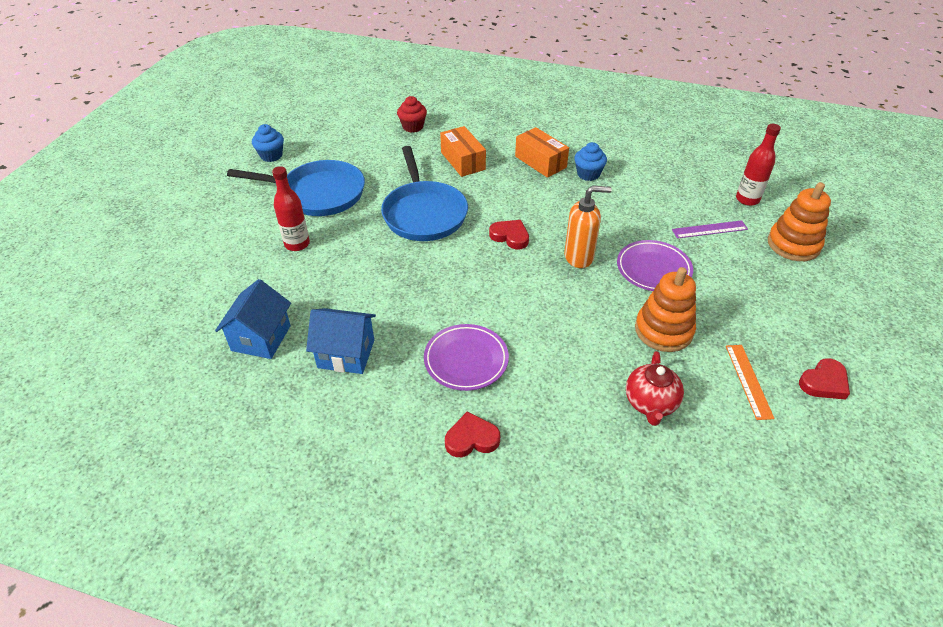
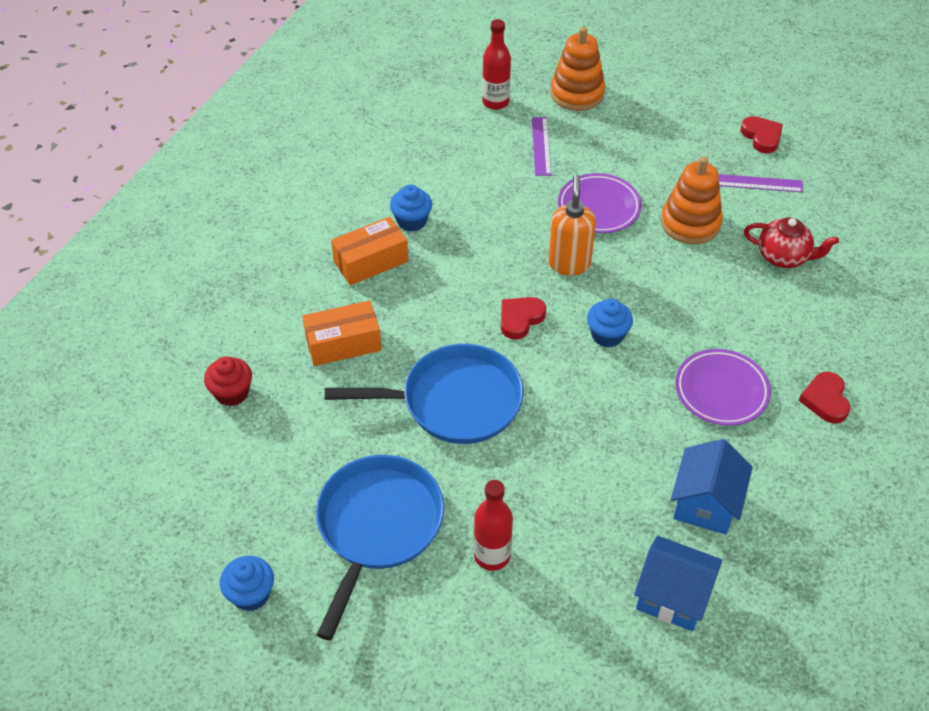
camera: 80 degrees left, 5 degrees up
orange ruler [726,345,775,420] -> purple ruler [718,174,803,192]
none -> blue cupcake [587,299,633,347]

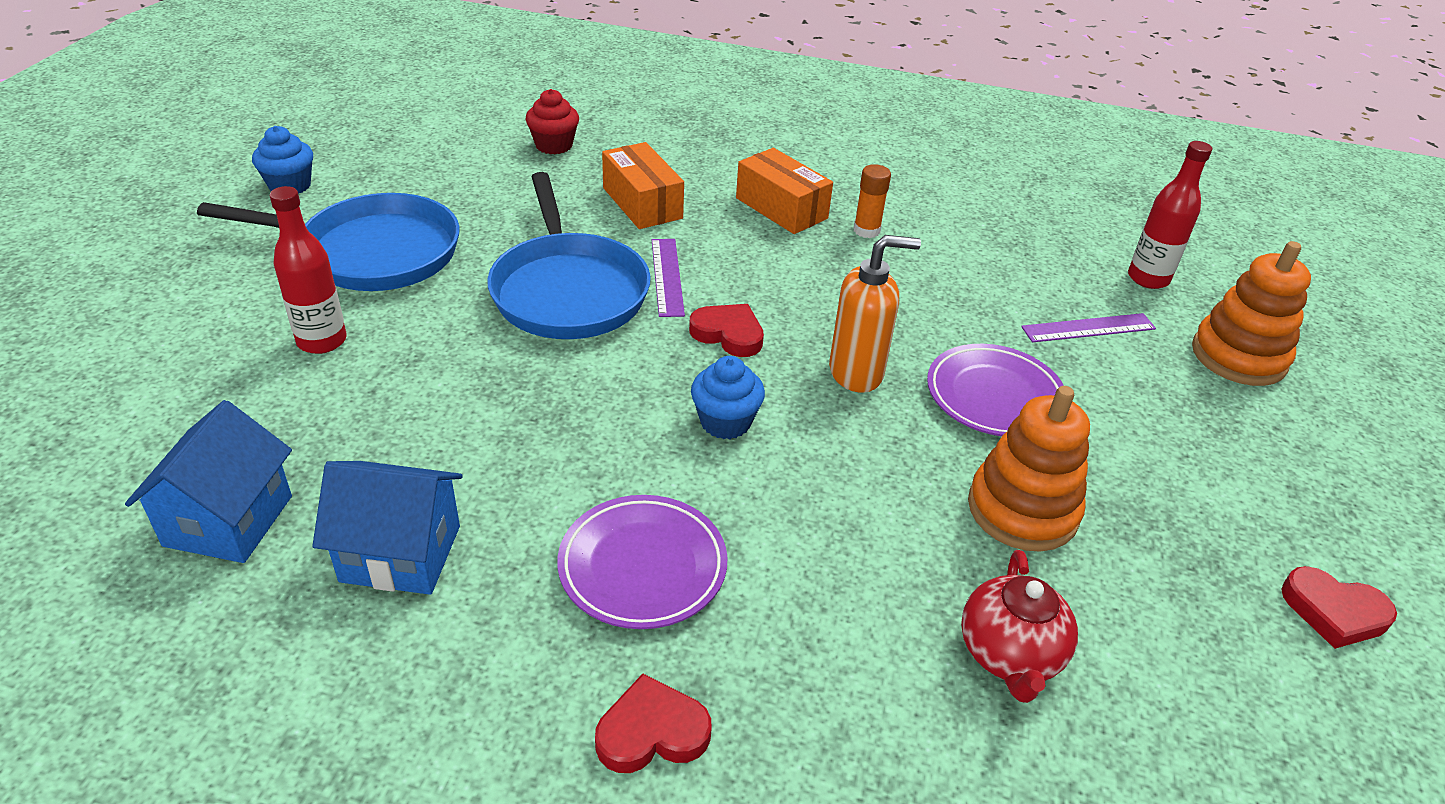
camera: 75 degrees right, 10 degrees down
blue cupcake [390,184,432,232] -> orange glue stick [854,164,891,238]
purple ruler [718,174,803,192] -> purple ruler moved to [652,239,685,317]
red heart [741,116,783,153] -> red heart turned 60 degrees clockwise [1281,566,1397,649]

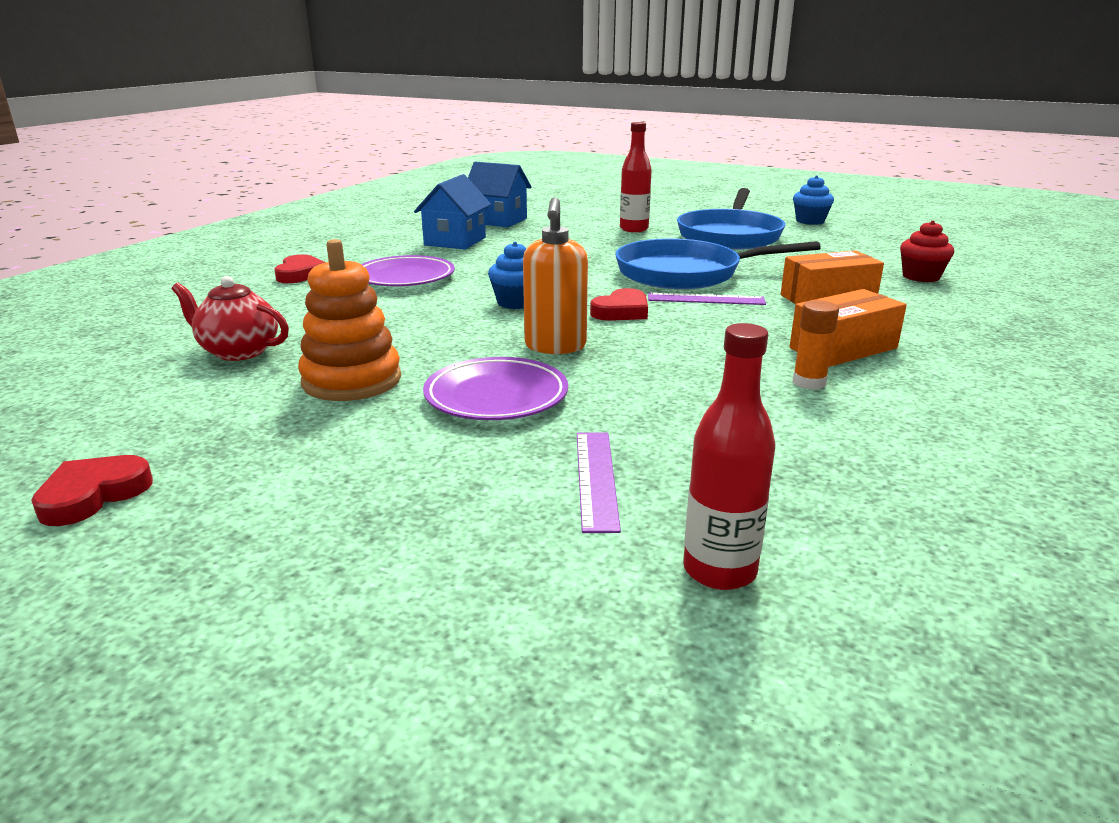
camera: 105 degrees right, 15 degrees down
orange stacking toy [1192,241,1311,386] -> none

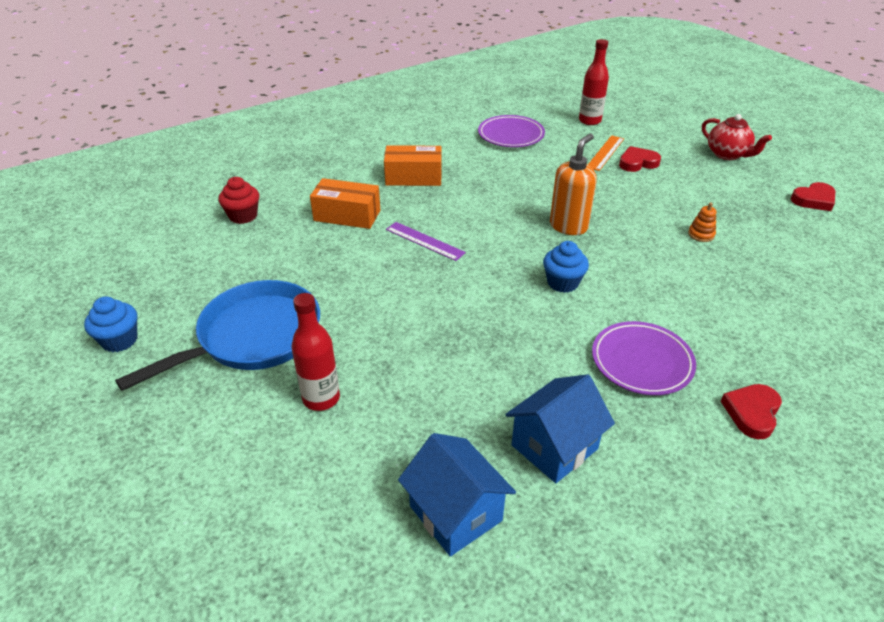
camera: 150 degrees left, 15 degrees up
red teapot [172,276,289,361] -> red teapot moved to [702,114,772,160]
orange stacking toy [298,239,401,401] -> orange stacking toy [688,202,716,242], size x0.44
purple plate [423,357,568,420] -> purple plate moved to [478,115,545,147]
purple ruler [577,432,621,533] -> orange ruler [588,135,624,171]
red heart [590,288,648,321] -> red heart moved to [619,146,661,172]
blue pan [615,238,821,289] -> none
orange glue stick [793,300,839,390] -> none

